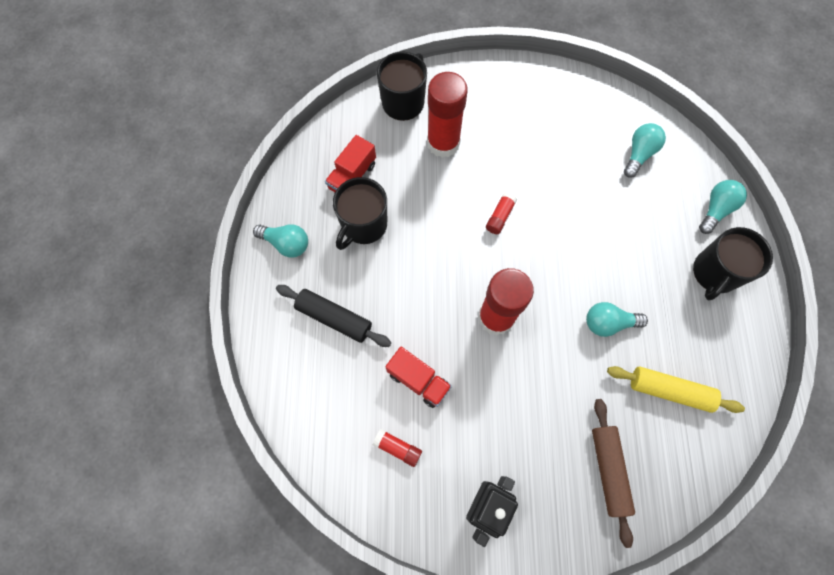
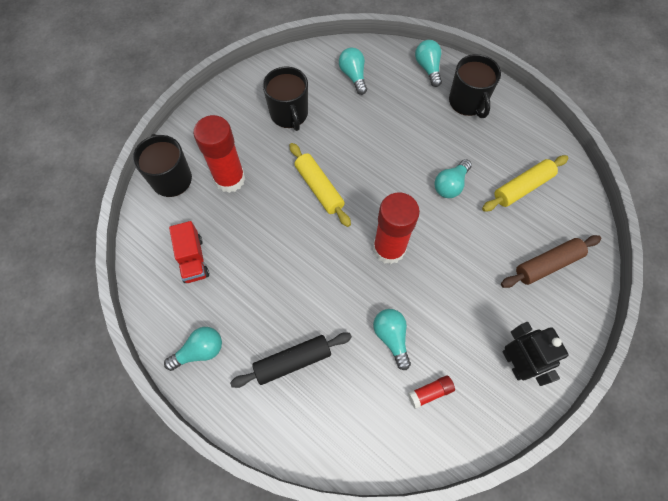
camera: 50 degrees left, 5 degrees down
black mug [333,177,387,250] -> black mug moved to [263,67,308,131]
red truck [385,347,452,408] -> turquoise light bulb [373,309,411,370]
red glue stick [486,192,517,234] -> yellow rolling pin [289,143,351,227]
brown rolling pin [592,399,635,548] -> brown rolling pin turned 60 degrees counterclockwise [501,235,601,288]

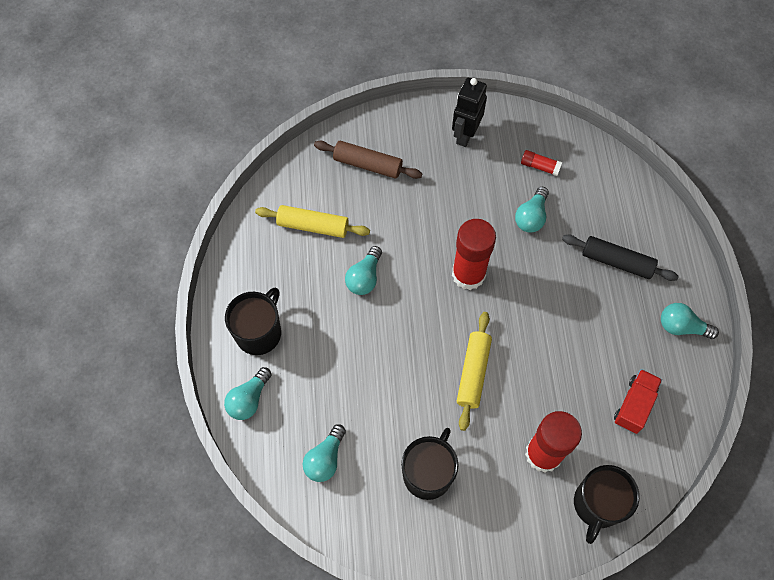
camera: 135 degrees left, 0 degrees up
turquoise light bulb [434,159,472,198] -> turquoise light bulb turned 120 degrees clockwise [345,246,382,295]

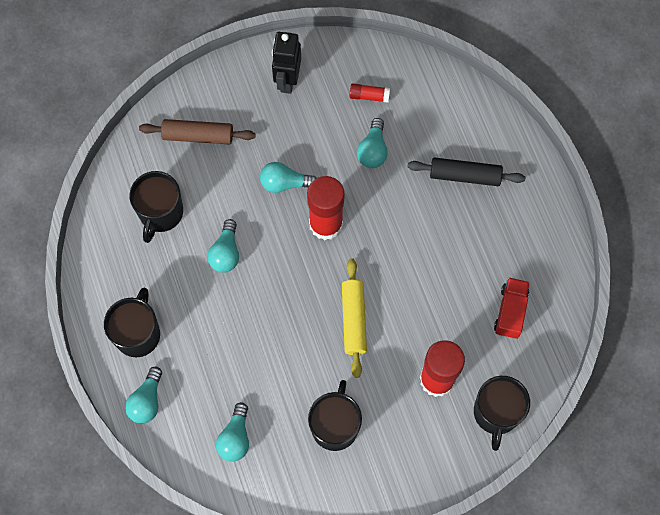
camera: 15 degrees left, 5 degrees up
yellow rolling pin [255,205,370,238] -> black mug [129,171,183,243]
turquoise light bulb [661,303,719,339] -> turquoise light bulb moved to [260,162,316,193]

